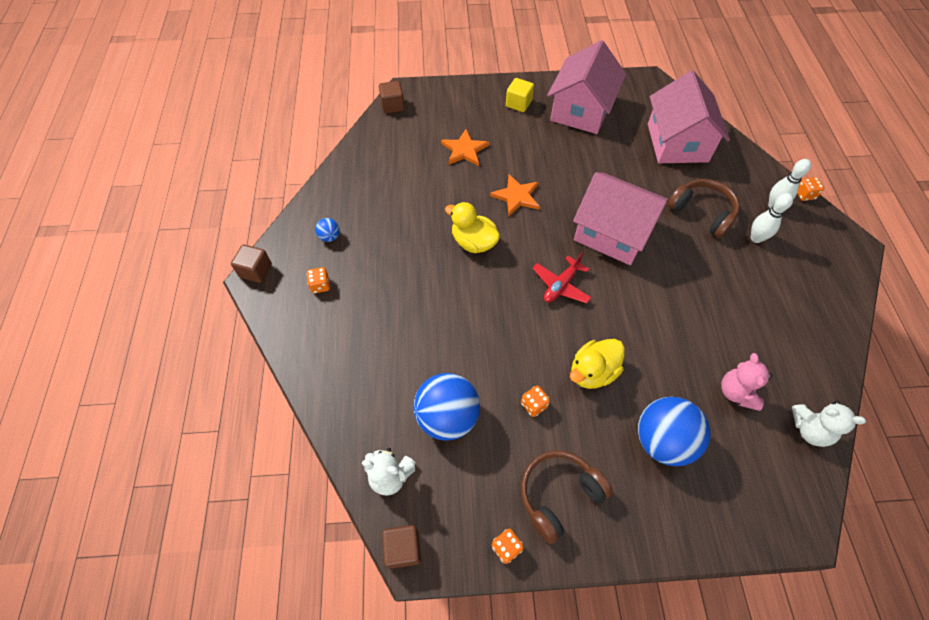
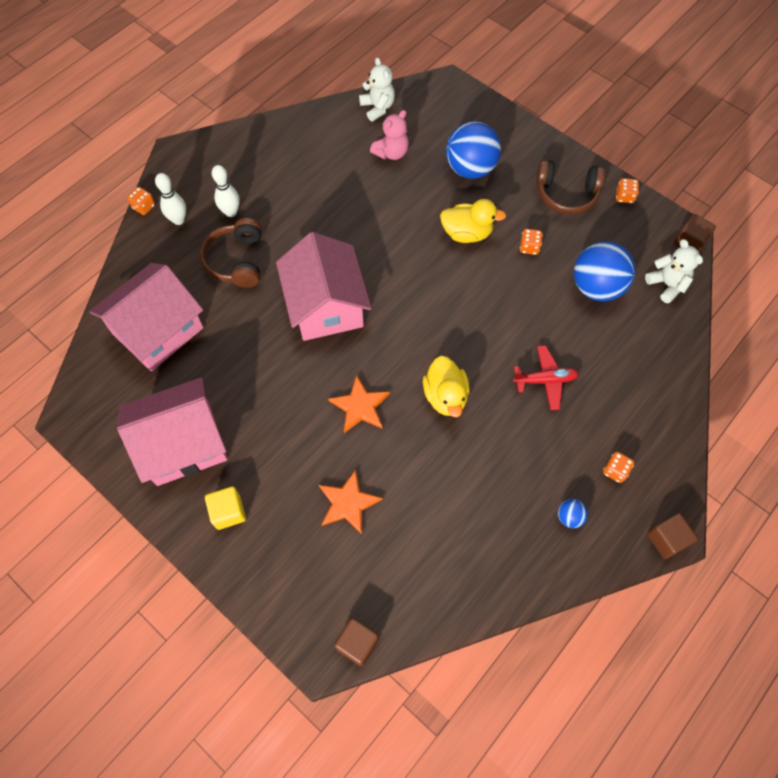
camera: 135 degrees left, 5 degrees up
red plane [532,252,592,303] -> red plane moved to [513,345,579,410]

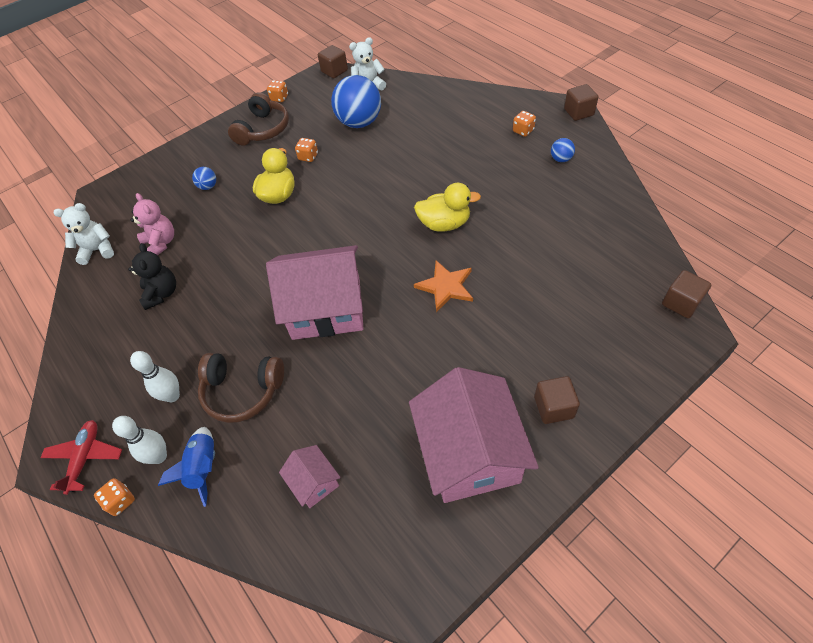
camera: 75 degrees left, 10 degrees down
pink house [89,263,203,371] -> pink house [279,445,341,508], size x0.45
yellow cube [205,487,246,530] -> brown cube [534,376,580,424]
orange star [319,469,383,534] -> none
blue ball [446,122,501,179] -> blue ball [192,167,216,190], size x0.44
red plane [513,345,579,410] -> red plane moved to [41,420,122,495]
none -> black teddy bear [128,243,176,310]
none -> blue rocket [158,427,215,507]

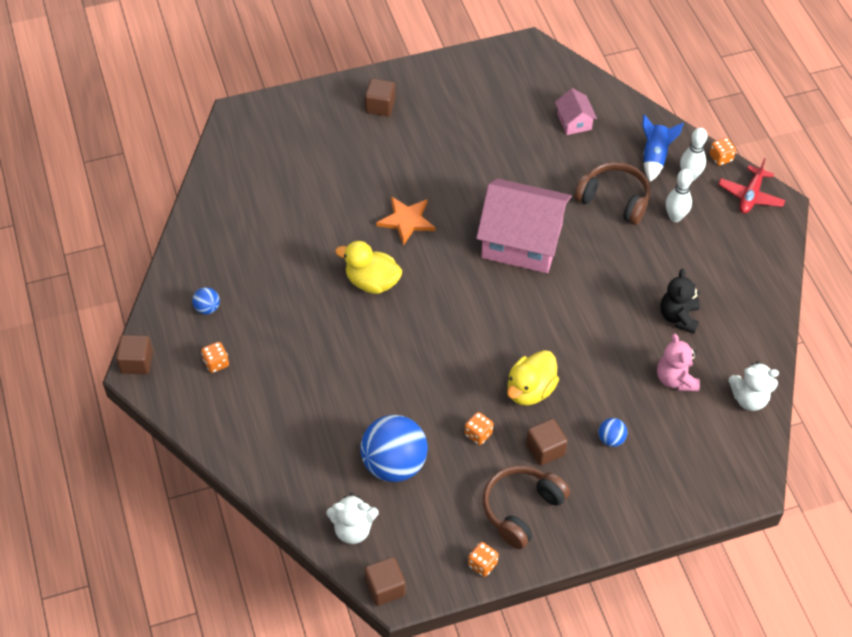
camera: 165 degrees left, 0 degrees up
pink house [409,367,539,503] -> none
brown cube [662,270,711,318] -> brown cube moved to [526,419,568,466]

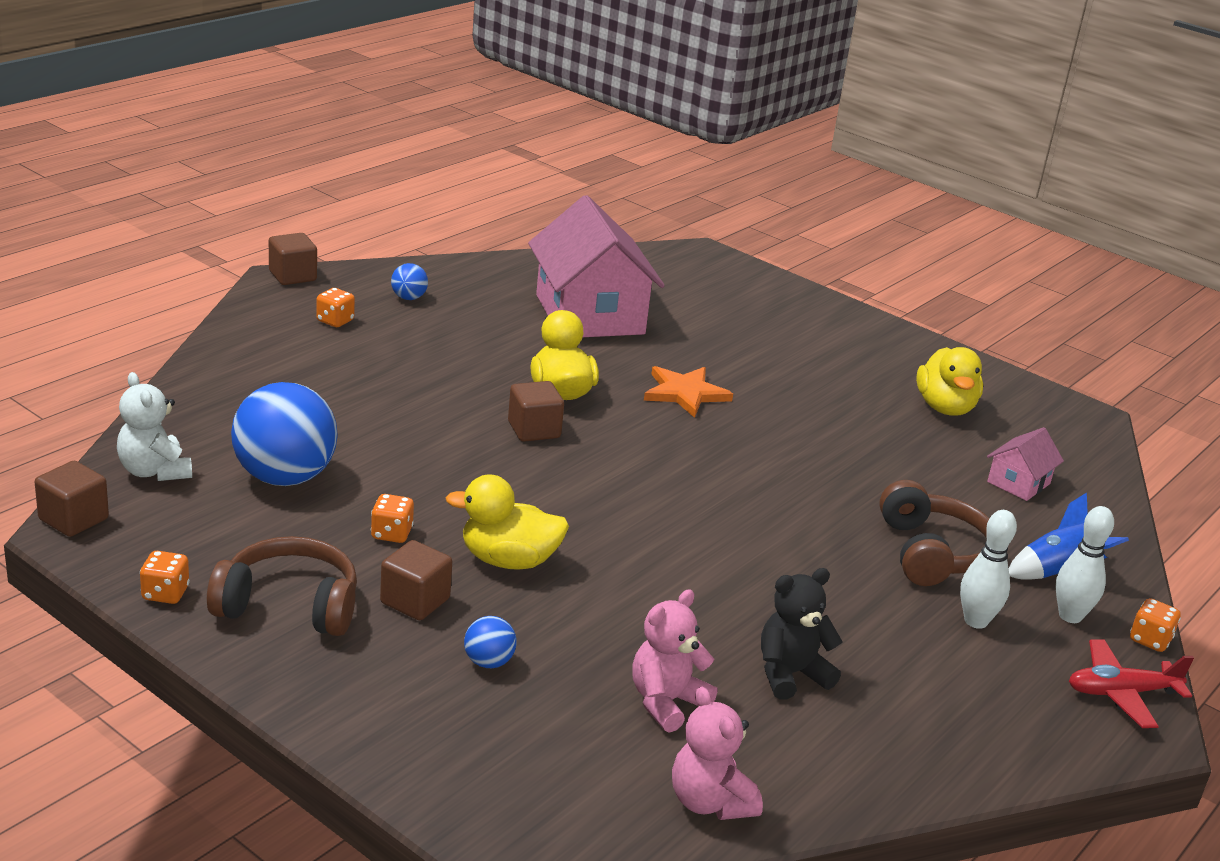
camera: 55 degrees right, 25 degrees down
brown cube [365,79,396,117] -> brown cube moved to [508,381,564,442]
pink house [476,178,572,273] -> pink house moved to [528,195,665,337]
white teddy bear [729,361,779,411] -> pink teddy bear [672,687,763,820]
none -> yellow duck [916,347,983,415]

